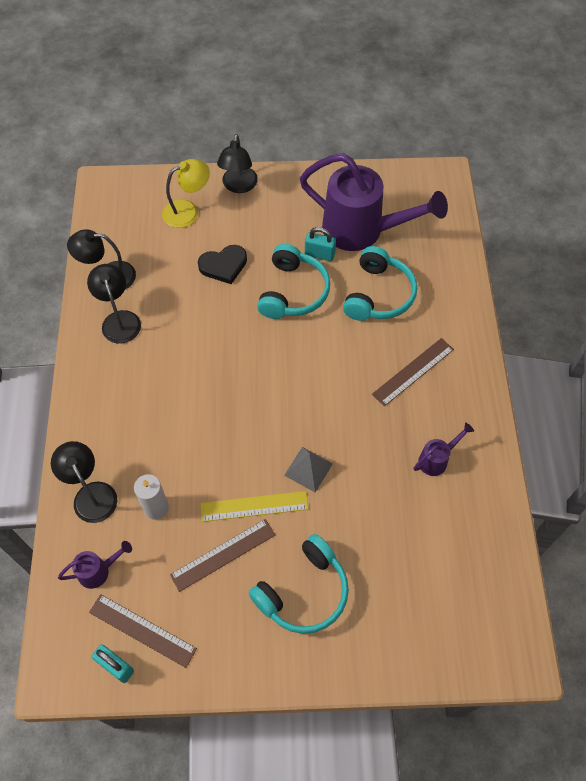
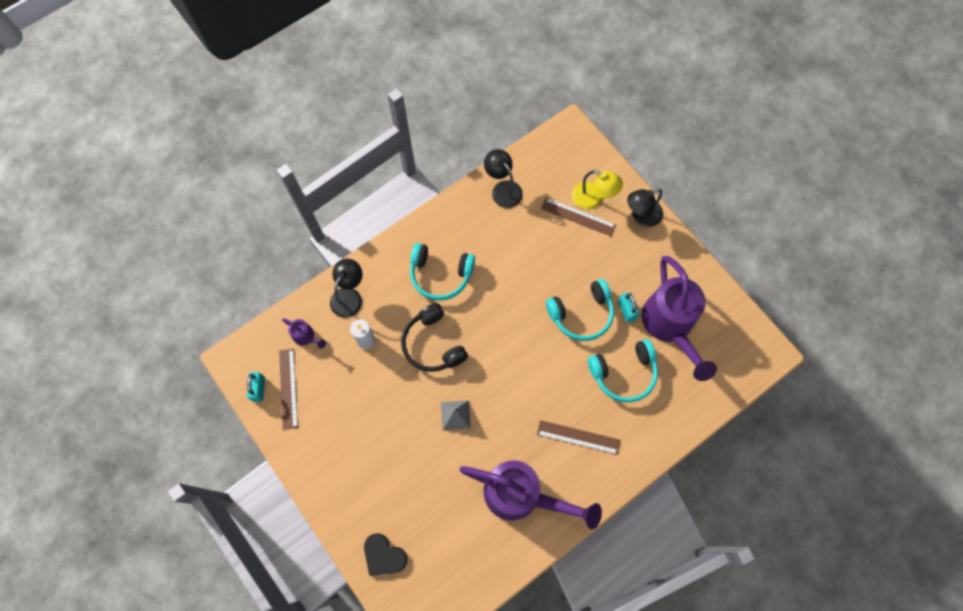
camera: 55 degrees right, 10 degrees up
black lamp [87,264,141,344] -> none
brown ruler [170,519,275,592] -> brown ruler moved to [541,197,616,236]
black heart [198,245,247,284] -> black heart moved to [364,534,407,576]
yellow ruler [200,491,309,522] -> none
turquoise headphones [249,534,349,634] -> turquoise headphones moved to [410,243,475,301]
purple watering can [414,423,474,476] -> purple watering can [459,460,602,529], size x2.40
none -> black headphones [401,303,468,372]

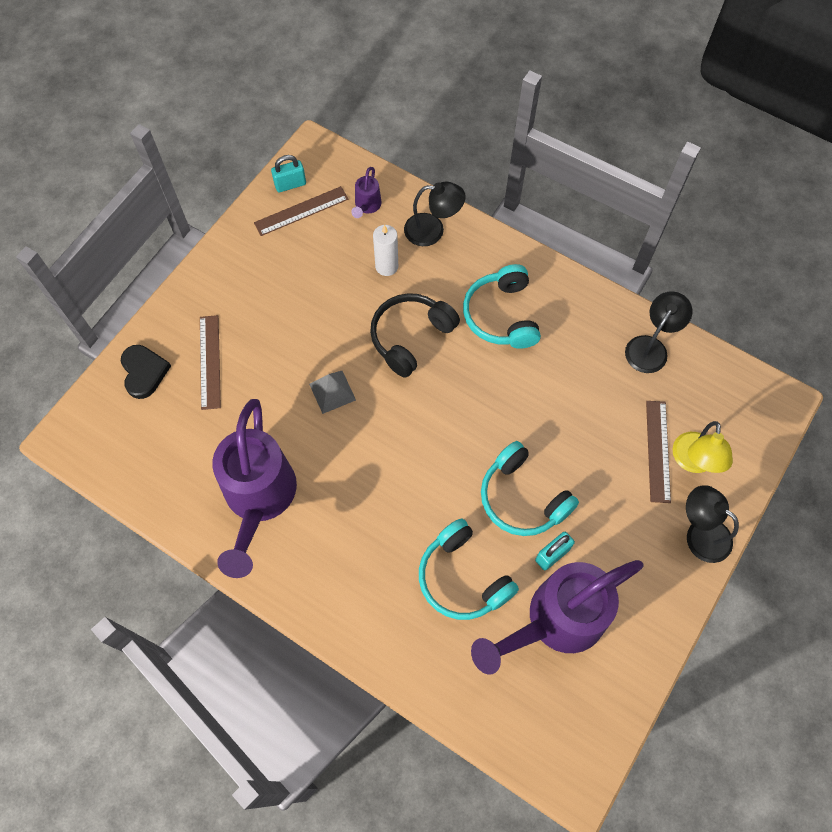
camera: 70 degrees right, 5 degrees down
black heart [364,534,407,576] -> black heart turned 150 degrees clockwise [121,345,171,399]
brown ruler [537,420,621,455] -> brown ruler moved to [200,315,221,410]

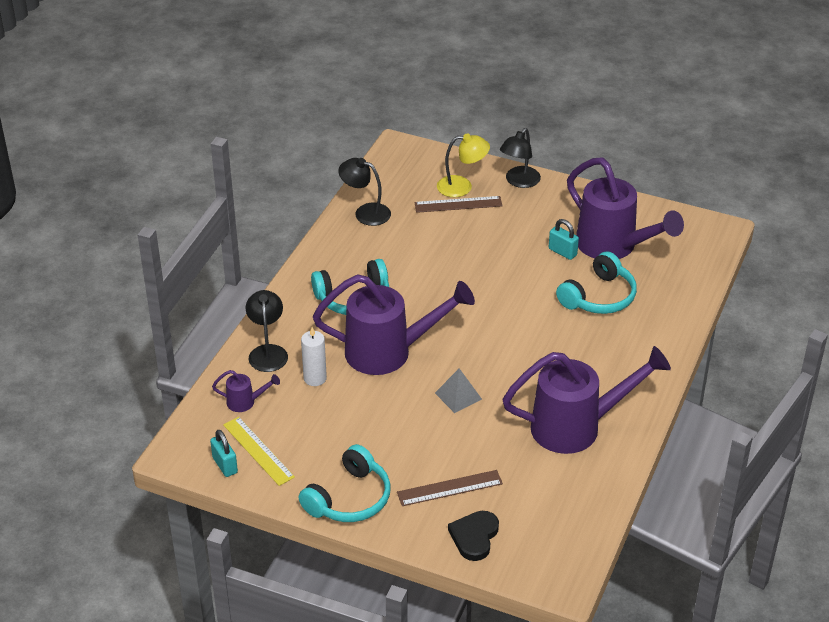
camera: 100 degrees left, 25 degrees down
black heart [121,345,171,399] -> black heart turned 45 degrees counterclockwise [448,511,499,561]
brown ruler [254,186,349,236] -> yellow ruler [223,417,295,486]
black headphones [370,293,460,378] -> purple watering can [313,274,475,375]
turquoise headphones [481,441,579,536] -> turquoise headphones moved to [299,444,391,522]

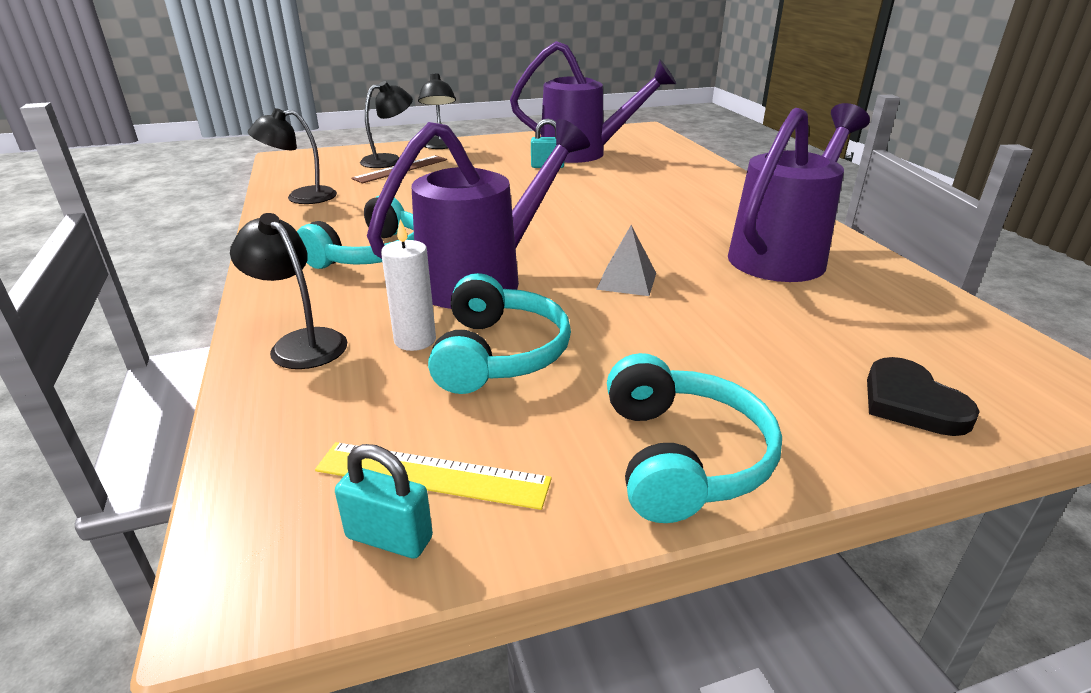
camera: 40 degrees left, 10 degrees down
purple watering can [212,370,280,412] -> none
brown ruler [397,470,503,506] -> none
yellow lamp [437,133,490,197] -> black lamp [360,81,413,168]
turquoise headphones [556,251,637,314] -> turquoise headphones moved to [428,273,571,394]

